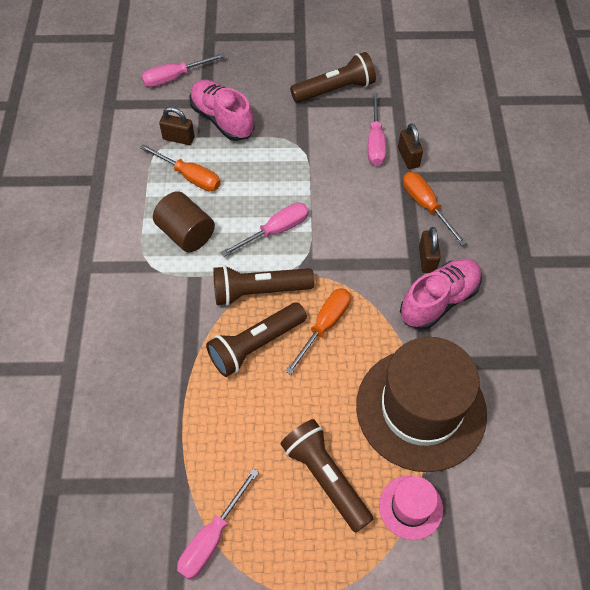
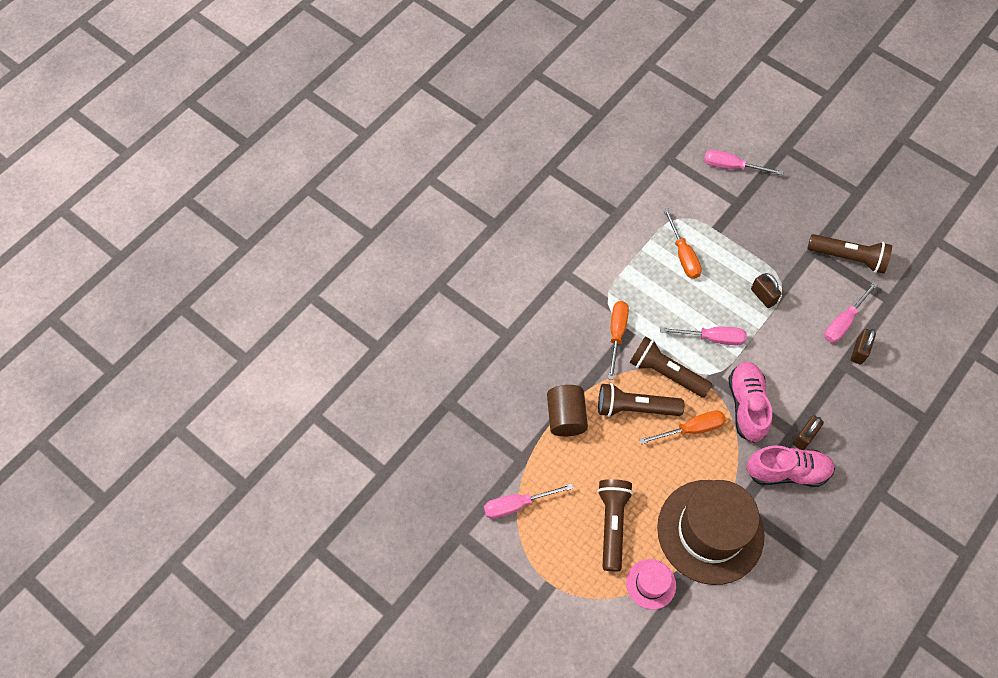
camera: 40 degrees right, 5 degrees up
brown cylinder [153,191,215,252] -> brown cylinder moved to [547,385,588,437]
brown padlock [159,107,195,145] -> brown padlock moved to [751,273,782,308]
pink shoe [190,80,255,141] -> pink shoe moved to [729,362,772,443]
orange screwdriver [403,172,467,246] -> orange screwdriver moved to [608,301,629,380]

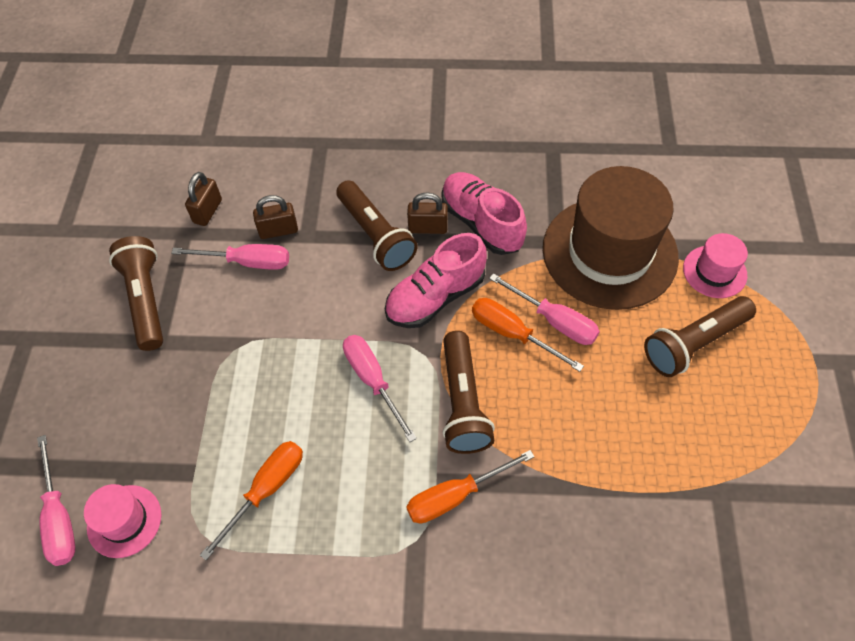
camera: 125 degrees left, 5 degrees down
pink screwdriver [484,483,574,519] -> pink screwdriver moved to [489,273,600,345]
brown cylinder [547,385,588,437] -> none
brown flashlight [598,383,684,417] -> brown flashlight moved to [336,180,417,271]
brown padlock [751,273,782,308] -> brown padlock moved to [185,172,222,226]
none -> pink hat [84,484,161,558]

